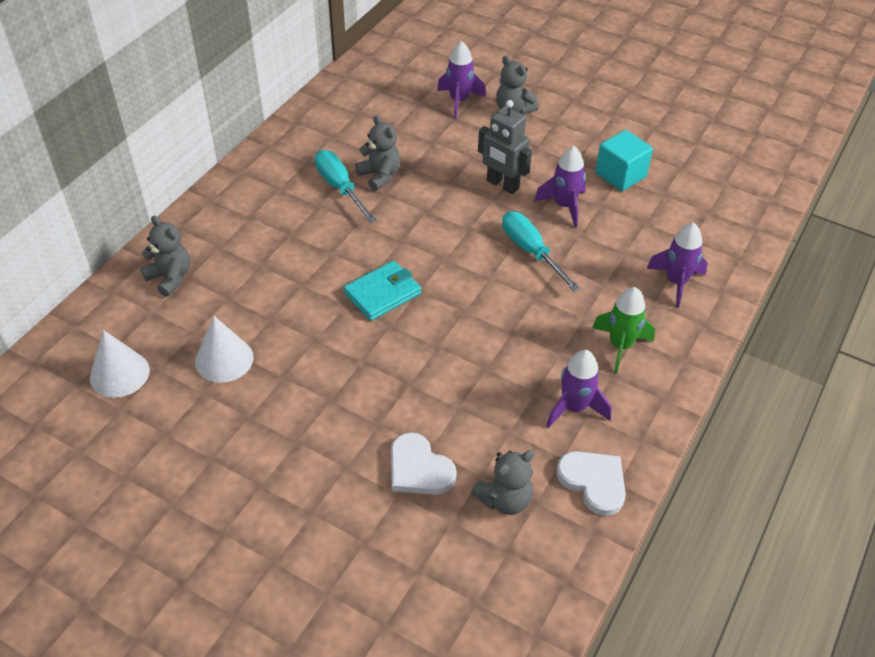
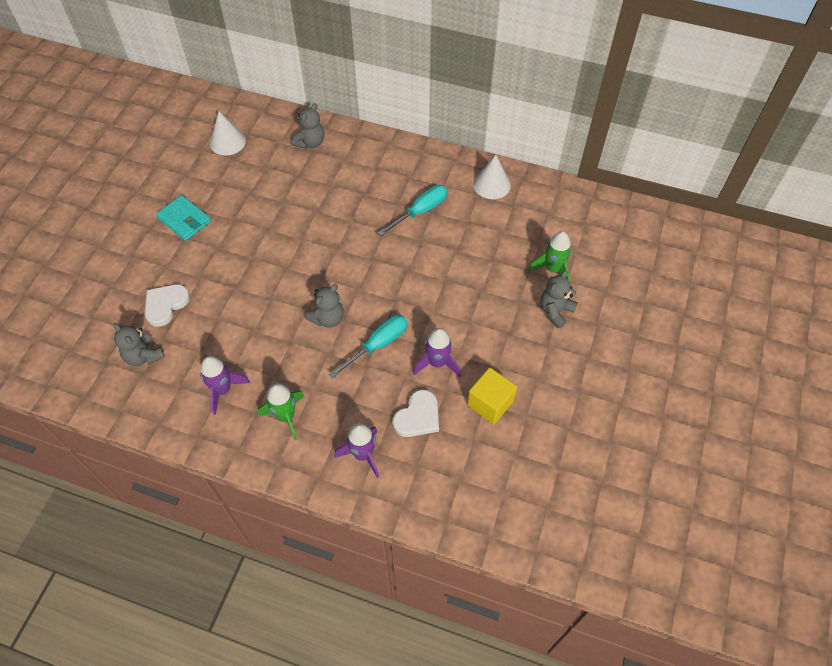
camera: 80 degrees right, 10 degrees up
white cone [195,316,253,383] -> white cone moved to [473,155,511,199]
turquoise wallet [344,261,421,321] -> turquoise wallet moved to [156,195,211,241]
grey teddy bear [355,115,400,191] -> grey teddy bear moved to [305,284,344,328]
purple rocket [437,41,486,119] -> green rocket [528,231,572,282]
grey robot [478,100,532,194] -> none
white heart [556,451,626,516] -> white heart moved to [393,389,439,437]
turquoise cube [595,130,653,191] -> yellow cube [467,368,517,424]

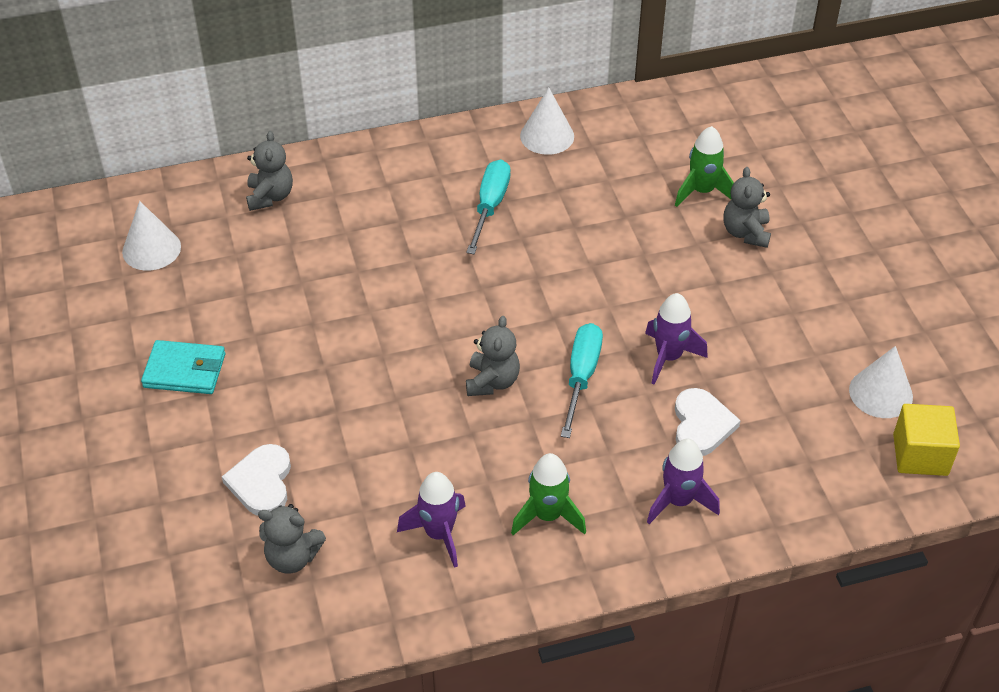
camera: 35 degrees left, 10 degrees down
yellow cube [467,368,517,424] -> yellow cube moved to [893,404,960,476]
none -> white cone [849,346,913,418]

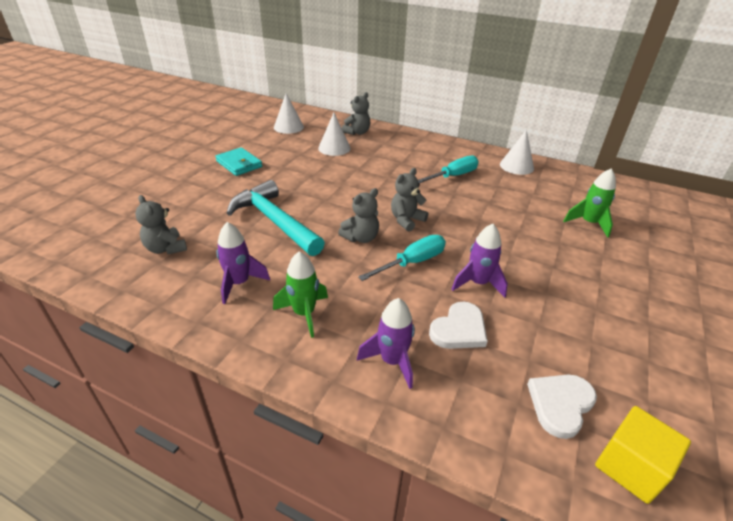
camera: 40 degrees right, 10 degrees down
white heart [222,444,291,515] -> white heart moved to [527,375,597,439]
grey teddy bear [723,167,771,248] -> grey teddy bear moved to [391,168,428,231]
white cone [849,346,913,418] -> white cone moved to [318,113,351,156]
none -> turquoise hammer [227,180,325,256]

